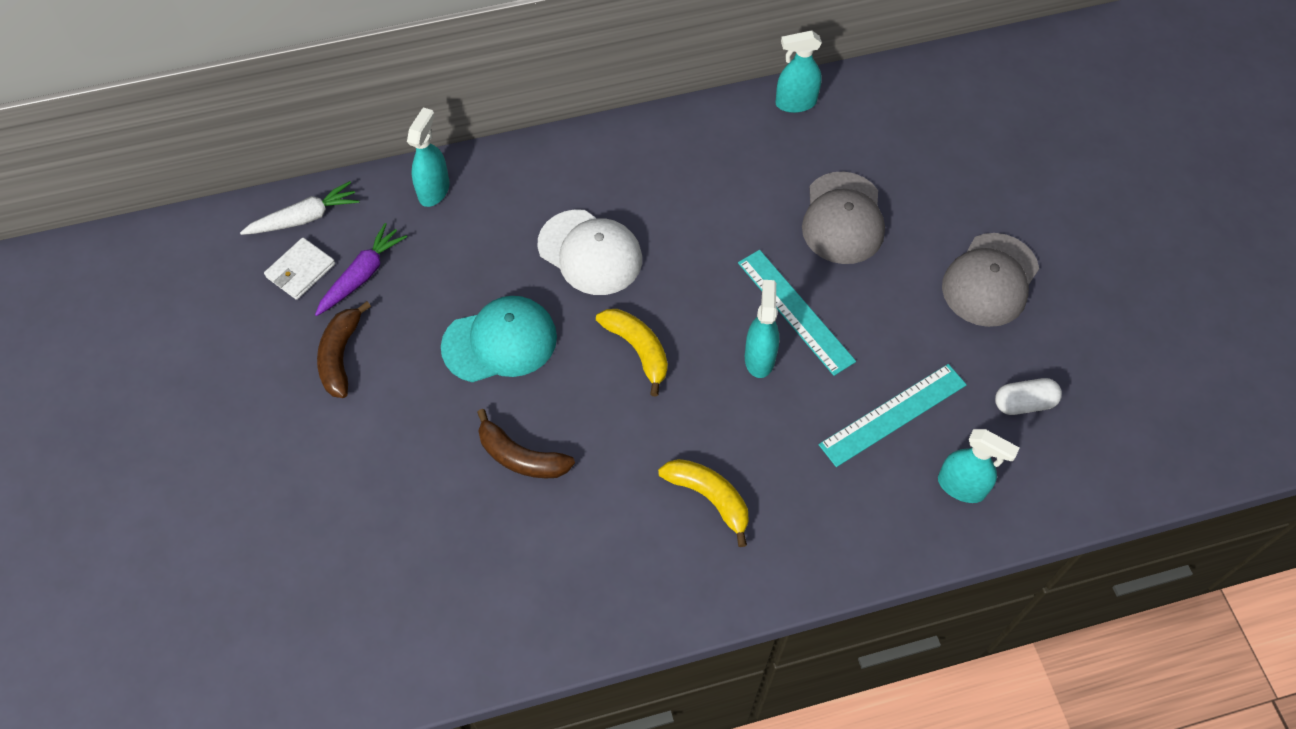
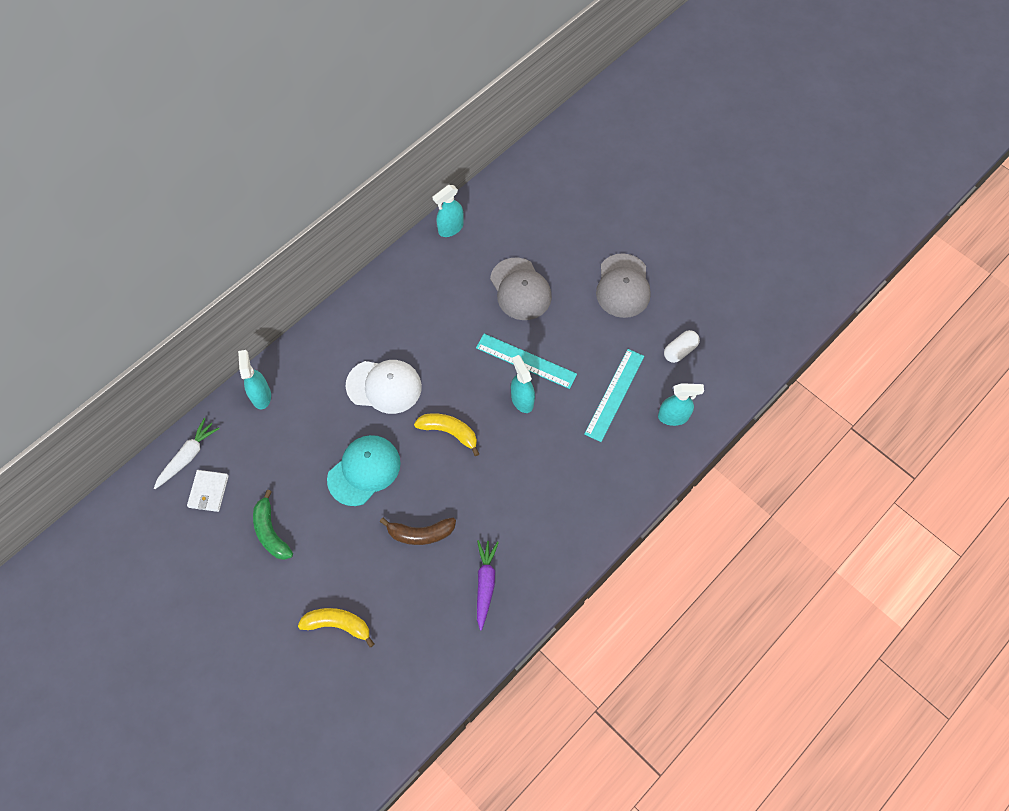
camera: 30 degrees left, 5 degrees up
purple carrot [315,223,407,316] -> purple carrot moved to [477,540,499,631]
brown banana [317,301,371,398] -> green banana [253,489,293,560]
yellow banana [658,459,749,547] -> yellow banana moved to [298,608,374,647]

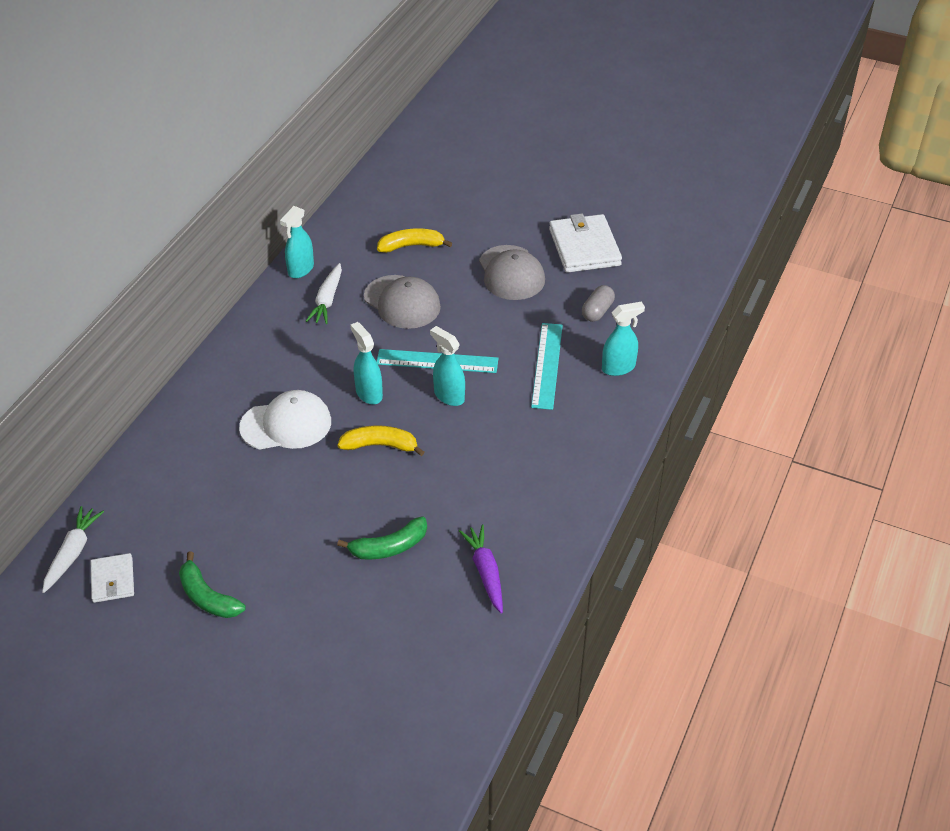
camera: 20 degrees left, 20 degrees down
turquoise spray bottle [238,350,271,409] -> turquoise spray bottle moved to [350,322,383,404]
yellow banana [298,608,374,647] -> yellow banana moved to [377,228,452,253]
turquoise cap [327,435,401,506] -> none
brown banana [380,517,456,545] -> green banana [337,516,427,560]
white capsule [664,330,700,363] -> grey capsule [582,285,615,322]
none -> white carrot [306,263,342,324]
none -> white wallet [549,214,622,273]

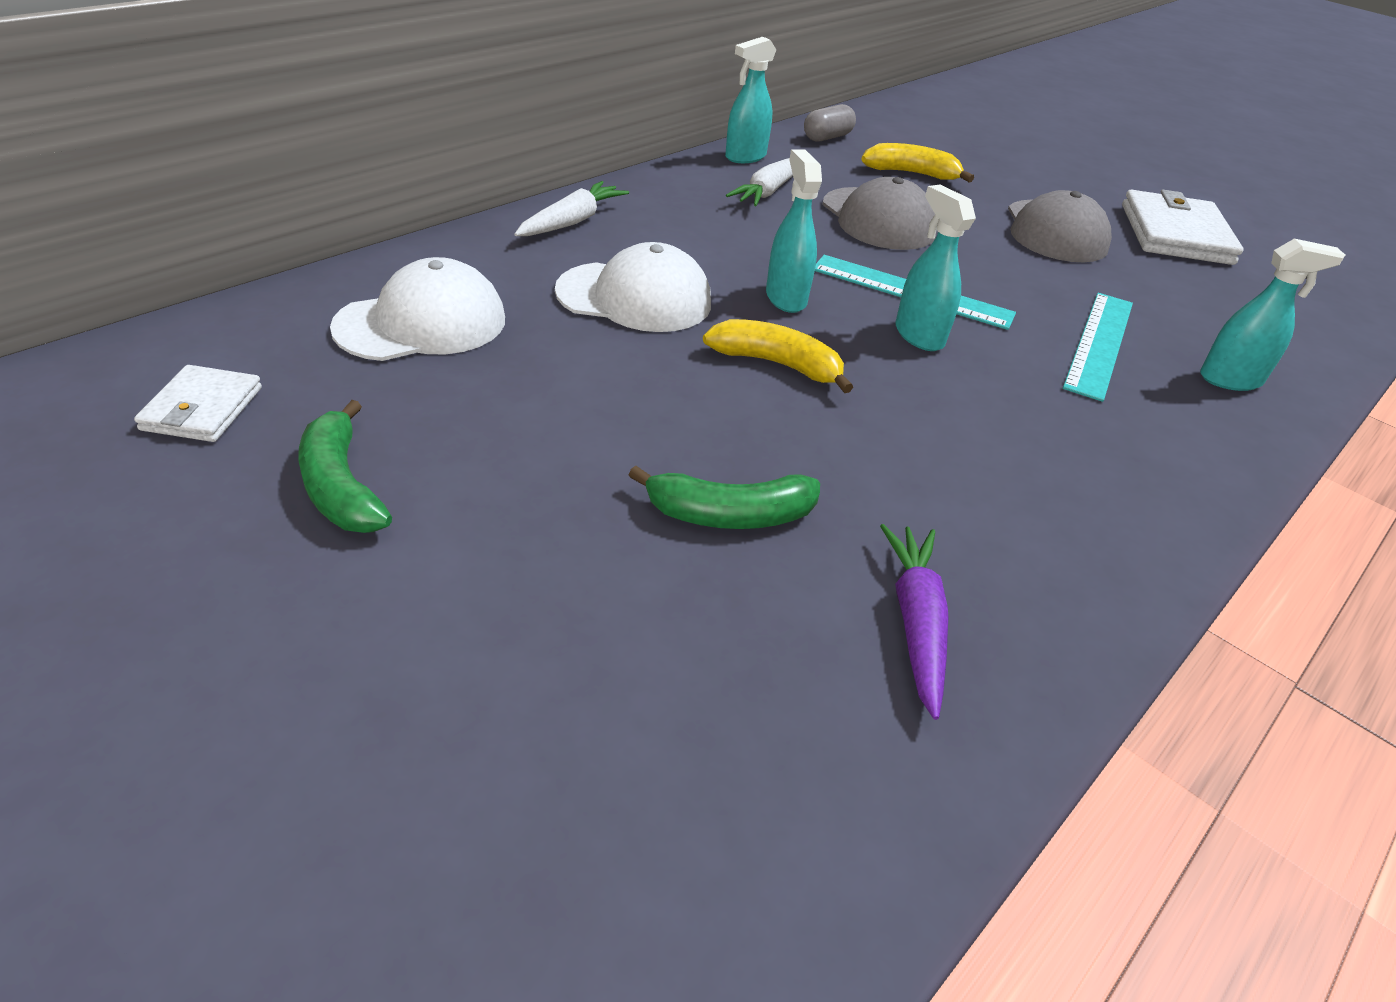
camera: 15 degrees right, 5 degrees down
white carrot [42,506,104,593] -> white carrot moved to [514,181,629,236]
grey capsule [582,285,615,322] -> grey capsule moved to [804,104,856,142]
none -> white cap [330,257,505,361]

